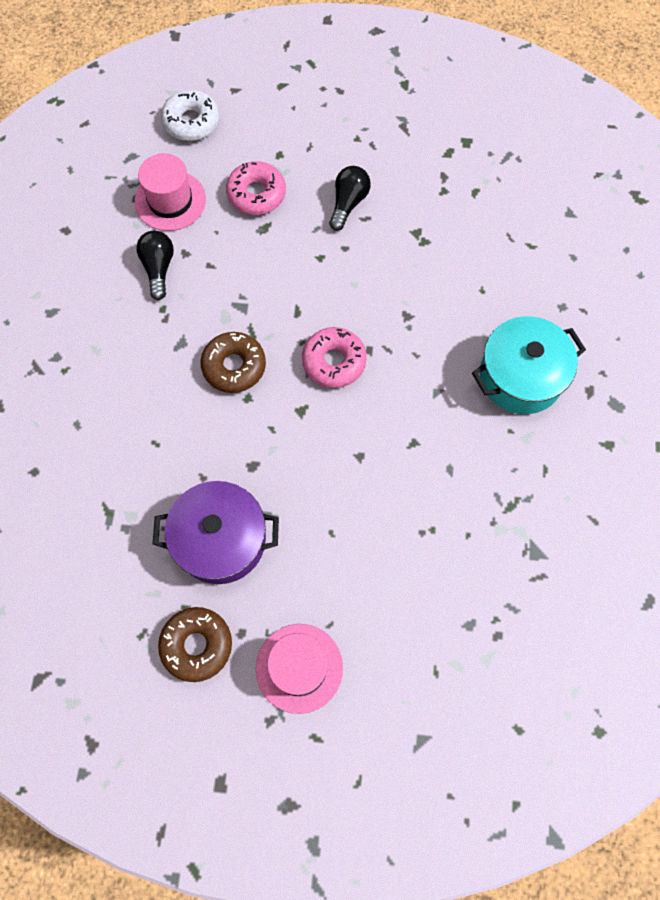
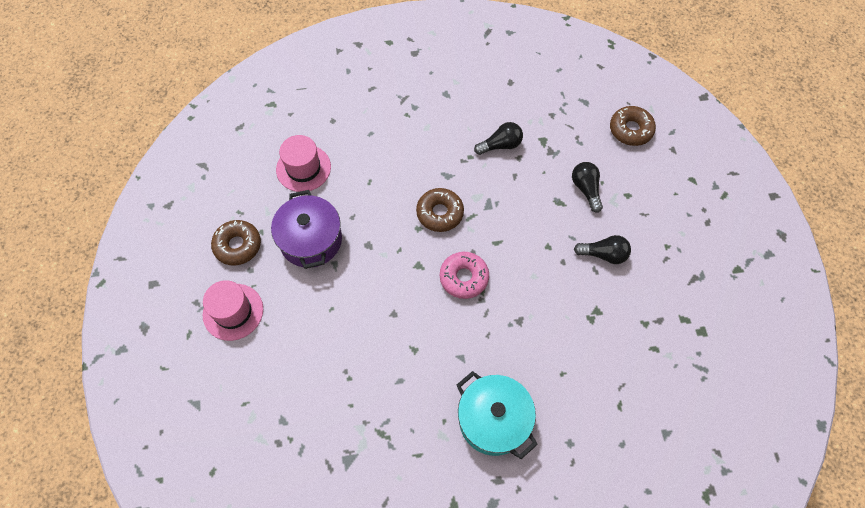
camera: 75 degrees right, 5 degrees down
pink hat [135,153,206,231] -> pink hat moved to [276,135,331,192]
white donut [161,90,219,141] -> brown donut [610,106,656,146]
pink donut [226,161,286,215] -> black light bulb [572,162,603,213]

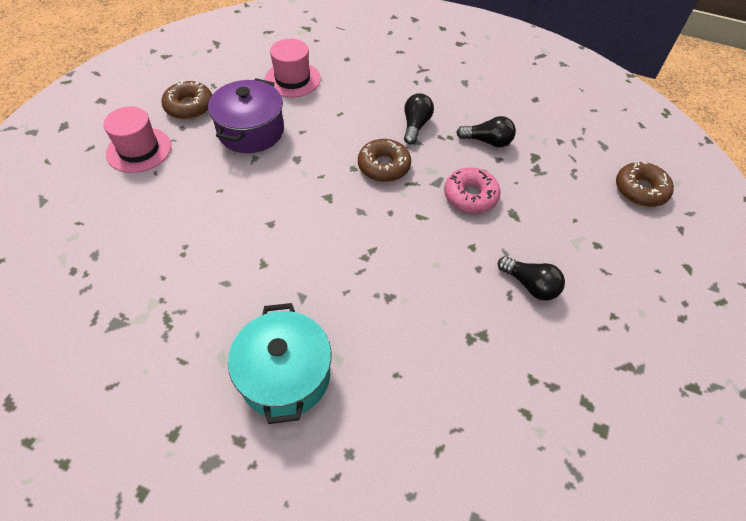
camera: 30 degrees right, 10 degrees down
pink donut [440,252,489,299] -> pink donut moved to [444,167,501,213]
black light bulb [572,162,603,213] -> black light bulb moved to [404,93,434,144]

